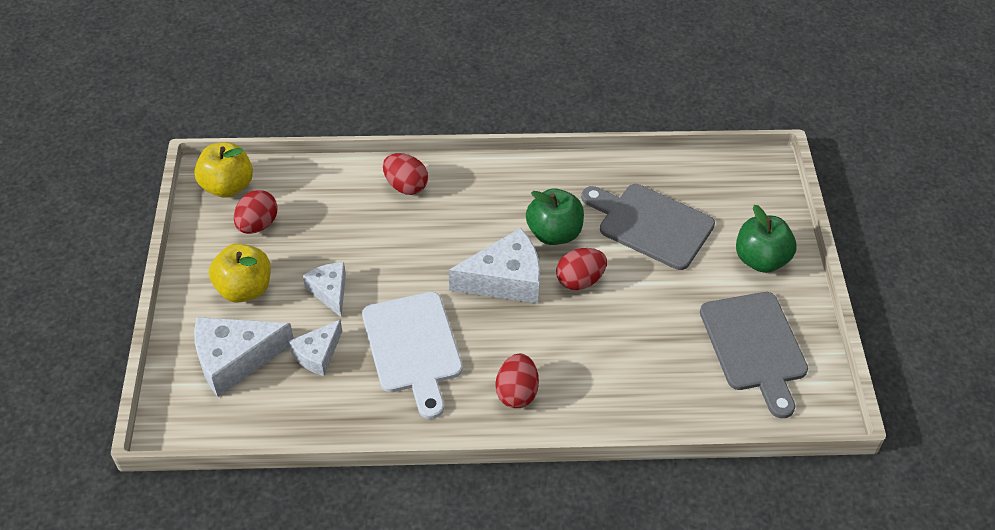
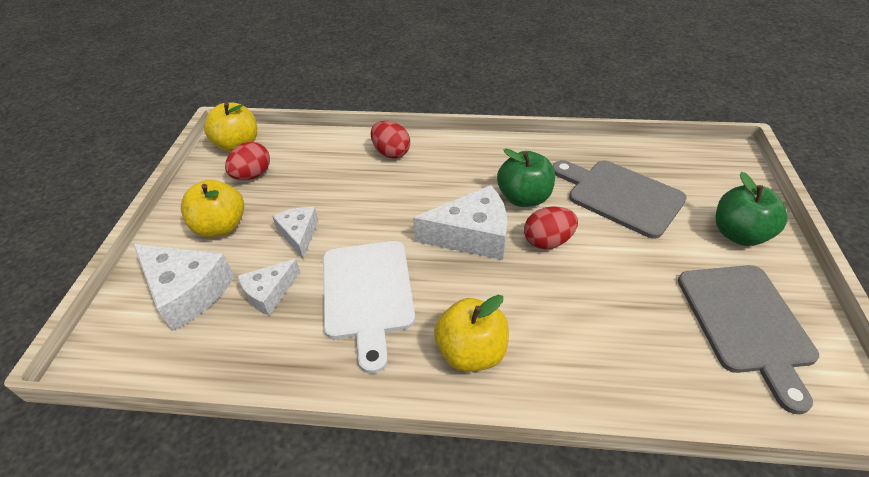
camera: 10 degrees right, 5 degrees down
white cheese [194,317,294,397] -> white cheese turned 135 degrees counterclockwise [133,244,234,331]
red egg [496,354,539,408] -> yellow apple [434,295,509,372]

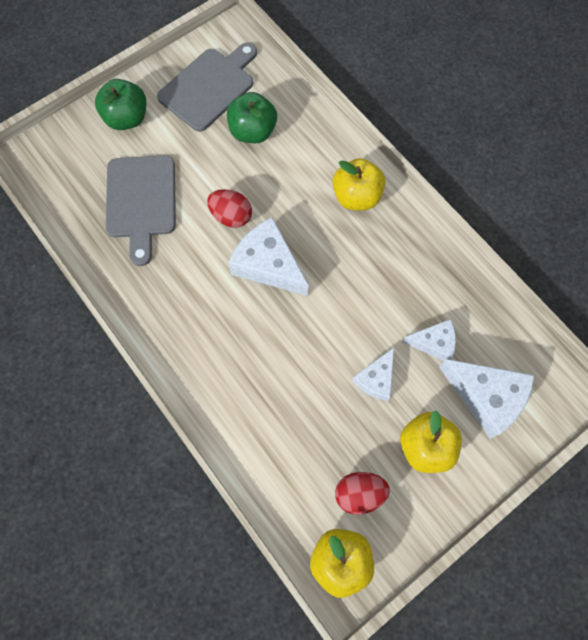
camera: 135 degrees left, 25 degrees up
white cheese [133,244,234,331] -> white cheese turned 135 degrees clockwise [439,359,534,439]
white cutting board [323,241,415,374] -> none
red egg [371,121,410,158] -> none
green apple [497,149,555,207] -> green apple moved to [227,92,277,143]

